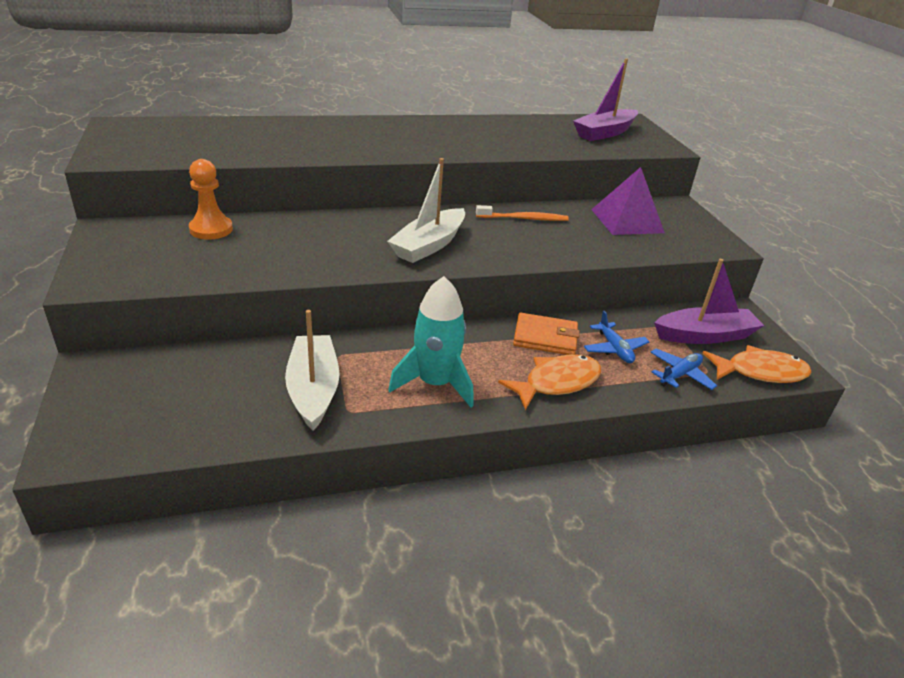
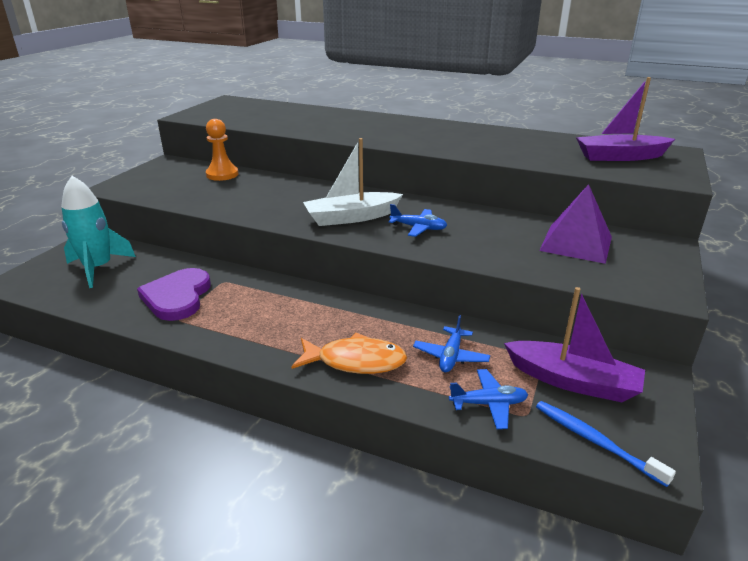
camera: 40 degrees right, 5 degrees down
white boat [285,310,340,431] -> purple heart [137,268,211,321]
turquoise rocket [388,276,474,407] -> turquoise rocket moved to [61,176,136,288]
orange toothbrush [476,205,569,221] -> none
orange wallet [513,313,580,355] -> none
orange fish [703,345,812,383] -> blue toothbrush [536,401,676,487]
none -> blue plane [389,204,447,237]

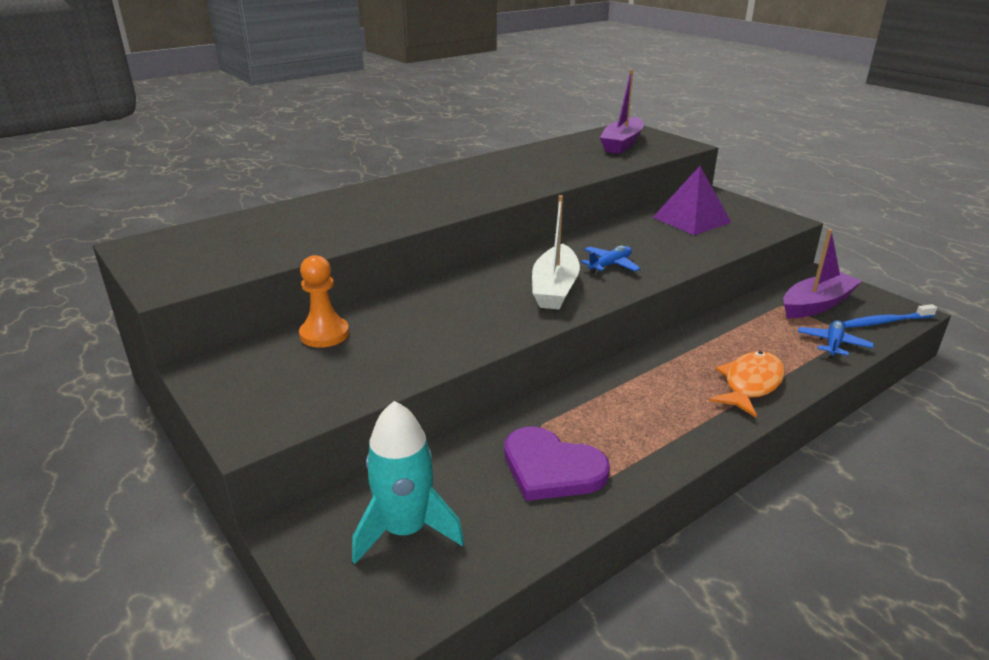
camera: 60 degrees left, 0 degrees up
blue plane [413,315,490,372] -> none

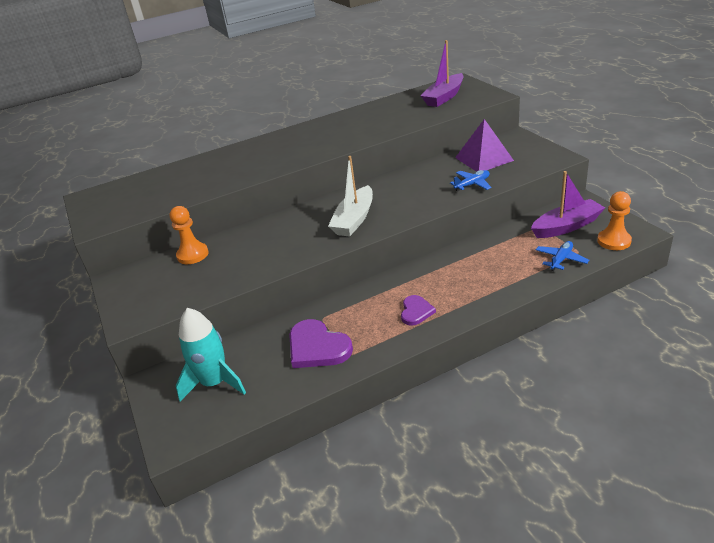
camera: 15 degrees right, 5 degrees up
blue plane [581,245,641,274] -> blue plane moved to [450,170,492,192]
orange fish [709,351,785,418] -> none
blue toothbrush [842,304,937,328] -> orange pawn [597,191,632,250]
none -> purple heart [401,295,436,326]

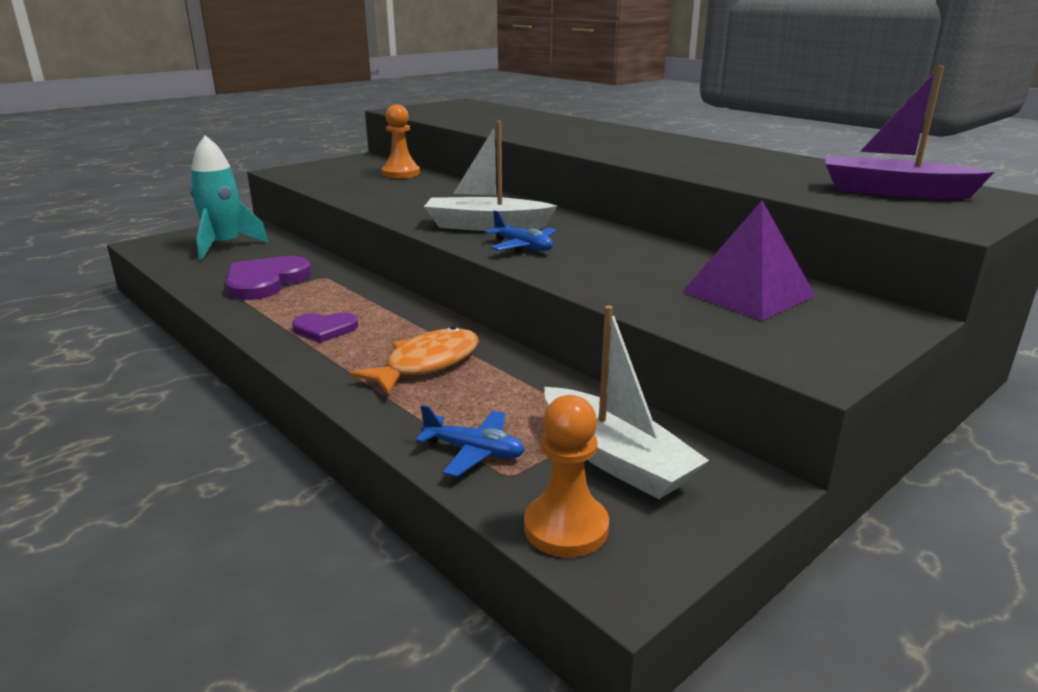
camera: 70 degrees right, 10 degrees down
blue plane [450,170,492,192] -> blue plane moved to [485,210,556,253]
purple boat [531,171,605,238] -> white boat [544,306,709,499]
none -> orange fish [349,326,479,396]

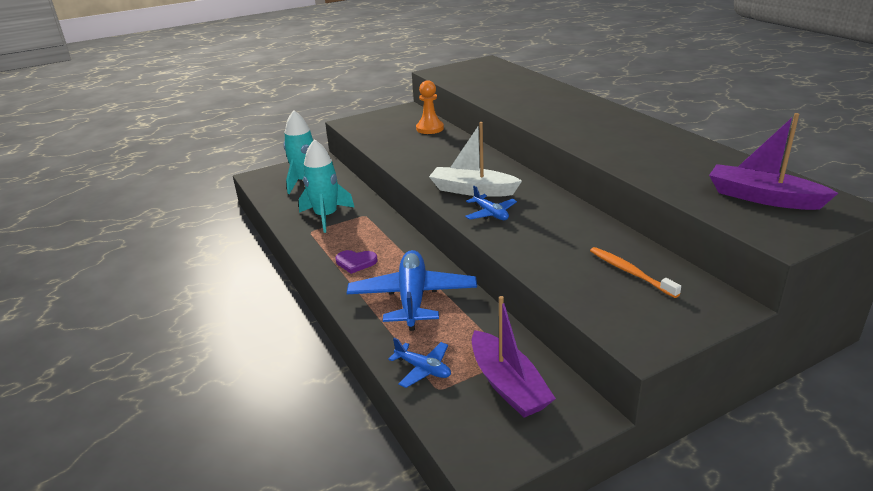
camera: 15 degrees right, 5 degrees up
purple heart [226,256,312,300] -> turquoise rocket [299,139,355,233]
orange fish [349,326,479,396] -> blue plane [347,250,477,331]
orange pawn [524,395,609,557] -> none
white boat [544,306,709,499] -> purple boat [472,296,556,418]
purple pyramid [682,201,816,321] -> orange toothbrush [590,247,681,298]

